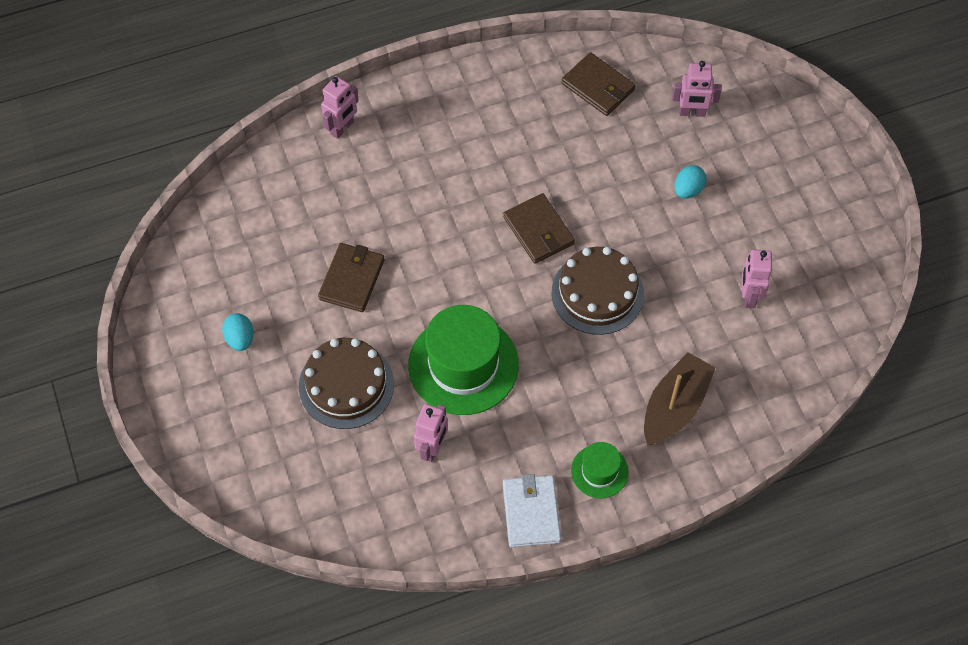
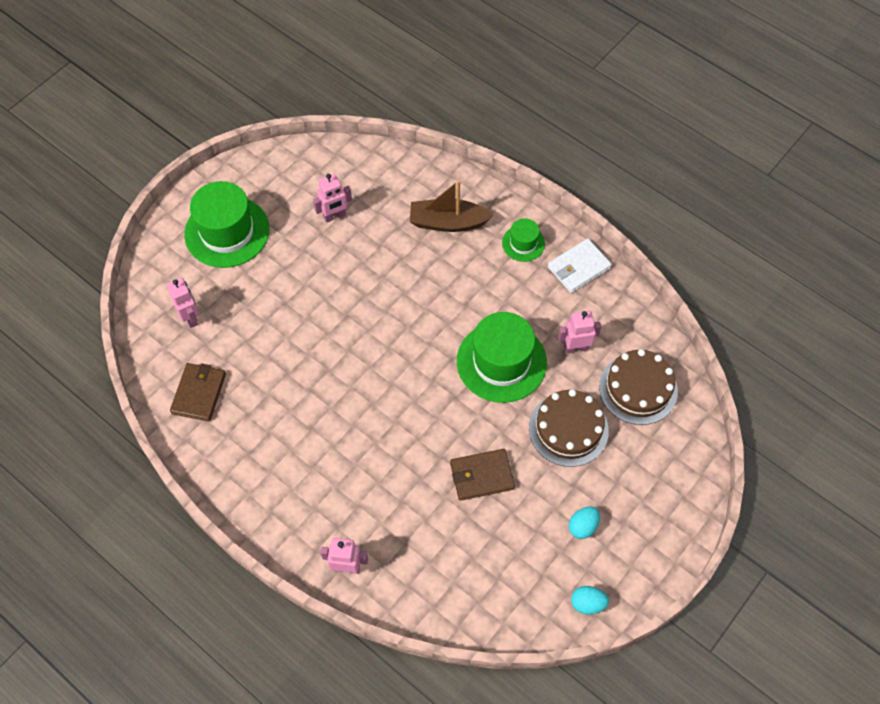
camera: 120 degrees left, 0 degrees up
brown wallet [503,193,575,264] -> none
brown cake [552,247,644,335] -> brown cake moved to [599,349,678,425]
turquoise egg [675,165,707,199] -> turquoise egg moved to [571,586,609,614]
none -> green hat [184,181,269,268]

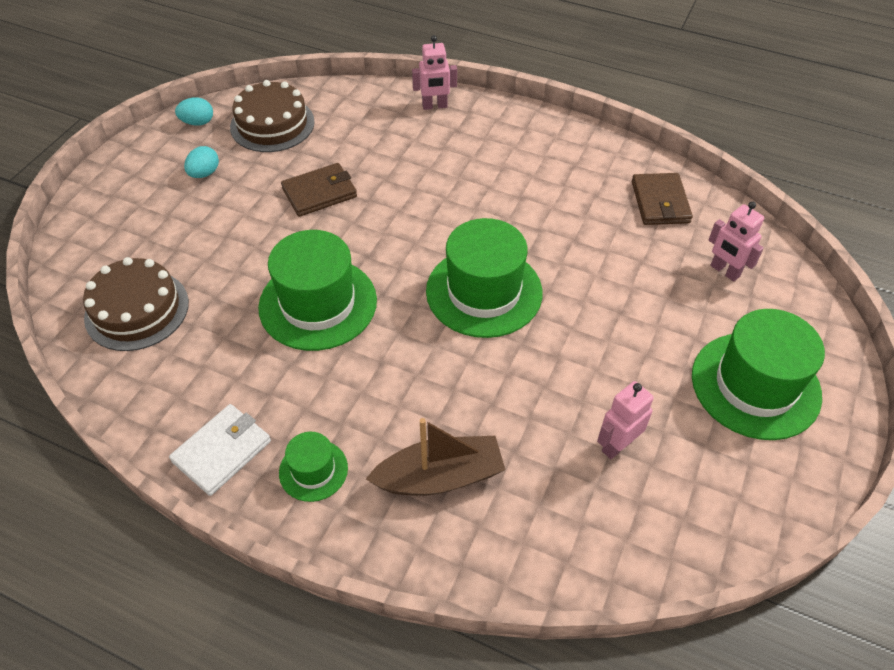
camera: 165 degrees right, 10 degrees down
brown cake [529,389,609,467] -> brown cake moved to [230,80,315,152]
pink robot [558,311,601,354] -> none
none -> green hat [426,218,543,338]

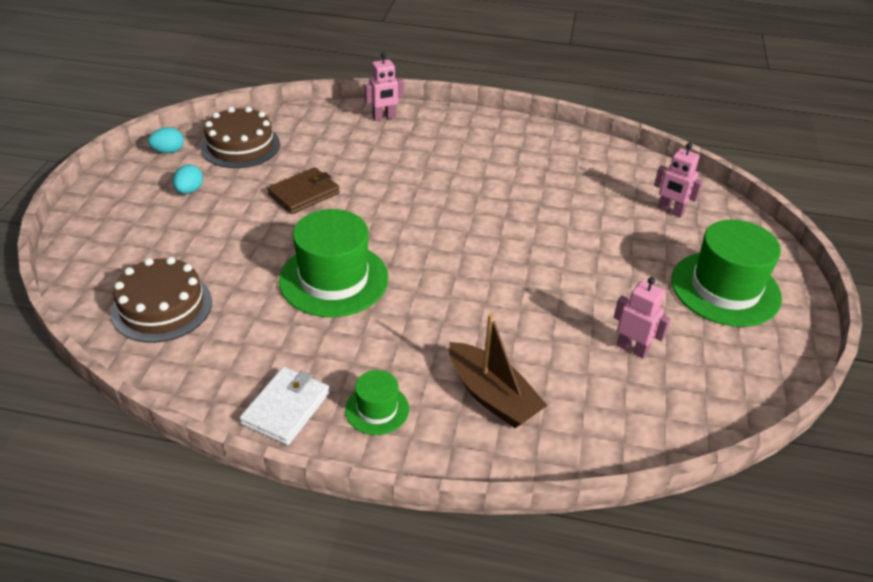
camera: 15 degrees left, 10 degrees down
brown boat [366,418,505,496] -> brown boat turned 75 degrees clockwise [449,313,548,428]
green hat [426,218,543,338] -> none
pink robot [597,381,654,459] -> pink robot turned 90 degrees clockwise [614,277,671,359]
brown wallet [632,173,693,225] -> none

